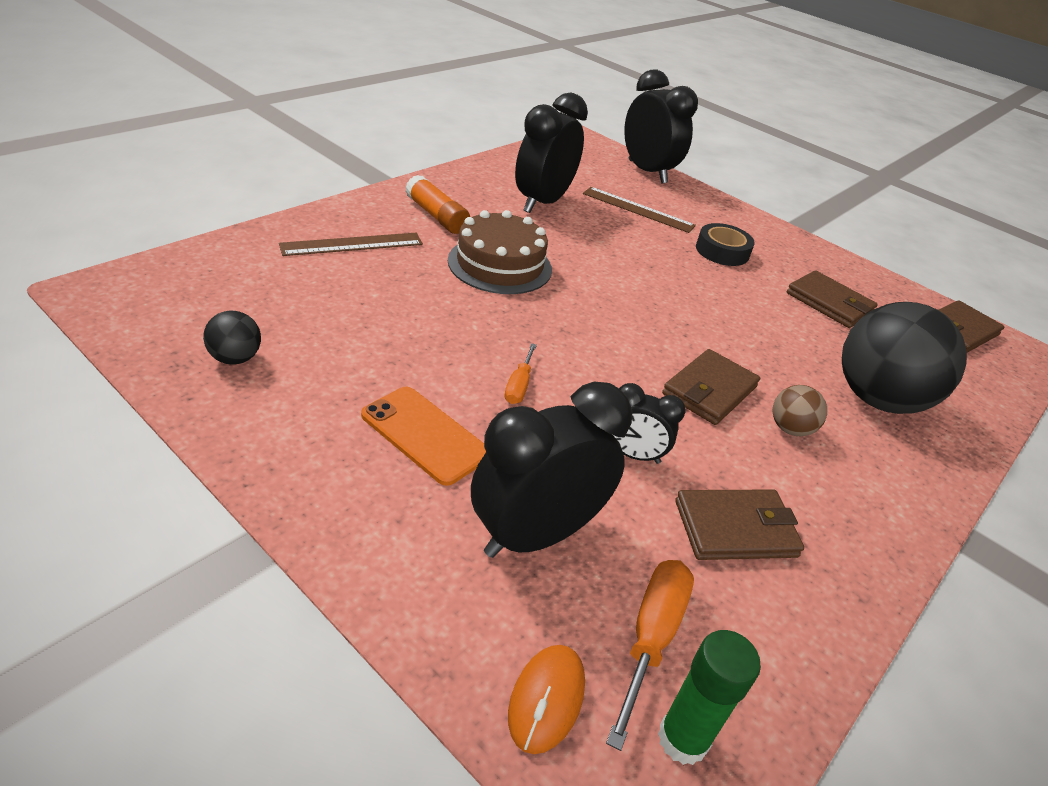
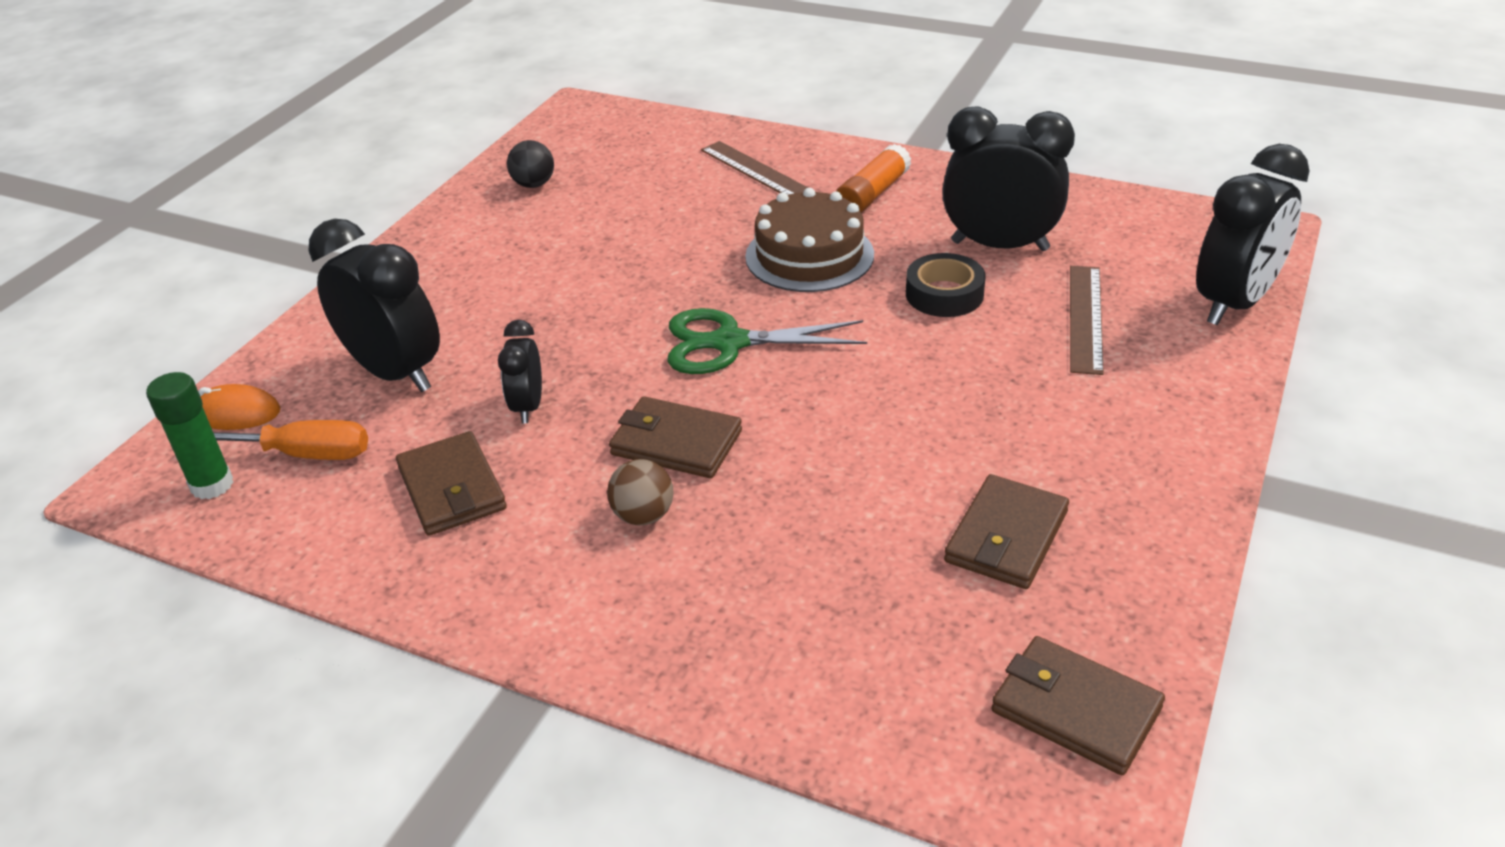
camera: 80 degrees right, 0 degrees up
orange phone [361,387,486,486] -> none
orange screwdriver [505,343,537,404] -> none
black tape [696,223,755,266] -> black tape moved to [906,253,985,317]
black ball [842,302,967,414] -> none
none -> green scissors [668,308,867,374]

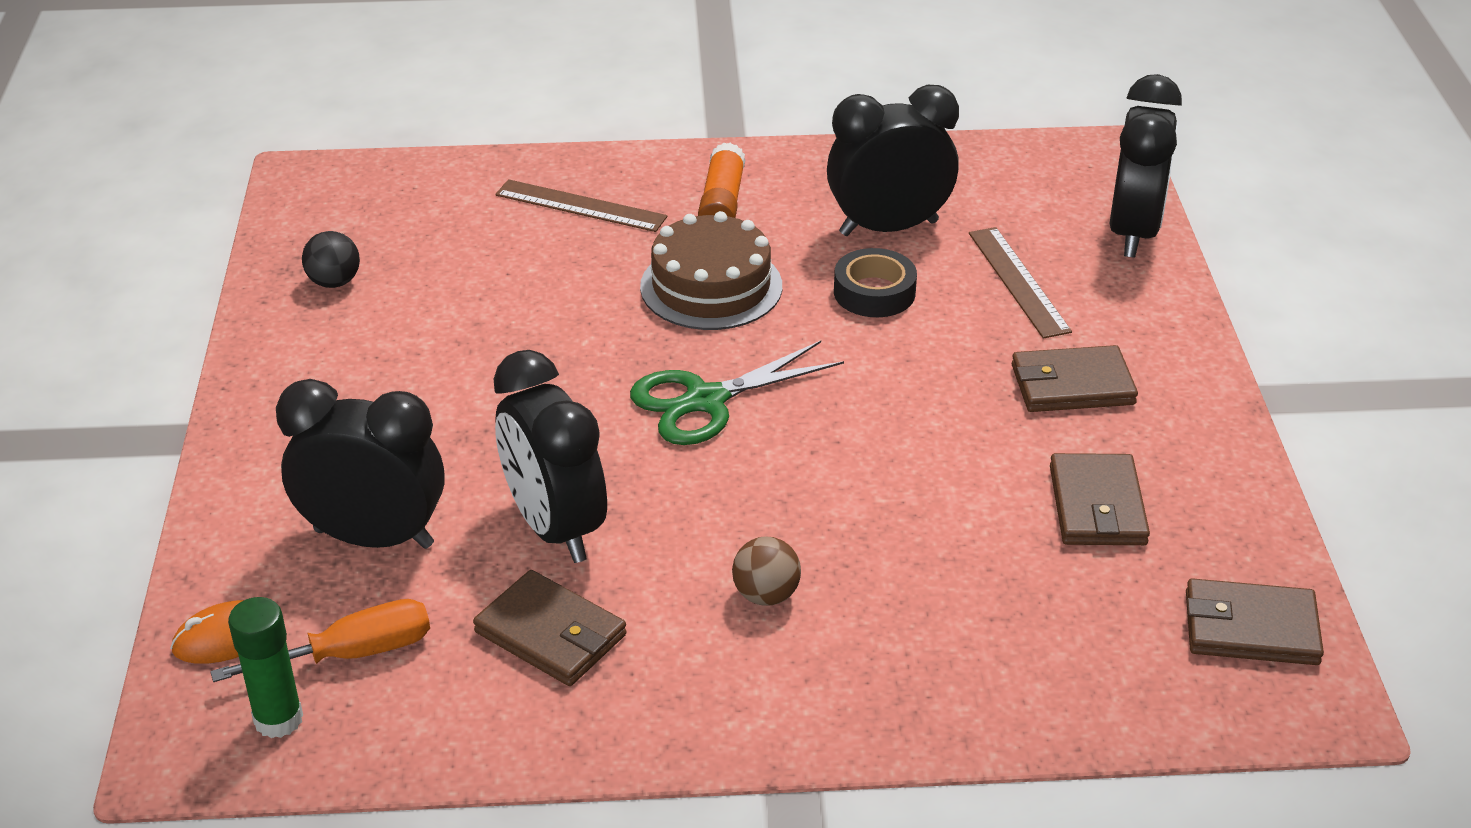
camera: 30 degrees left, 0 degrees up
black clock [498,320,542,423] -> black clock [494,350,607,563], size x1.89
brown wallet [609,396,742,478] -> brown wallet moved to [1012,345,1138,412]

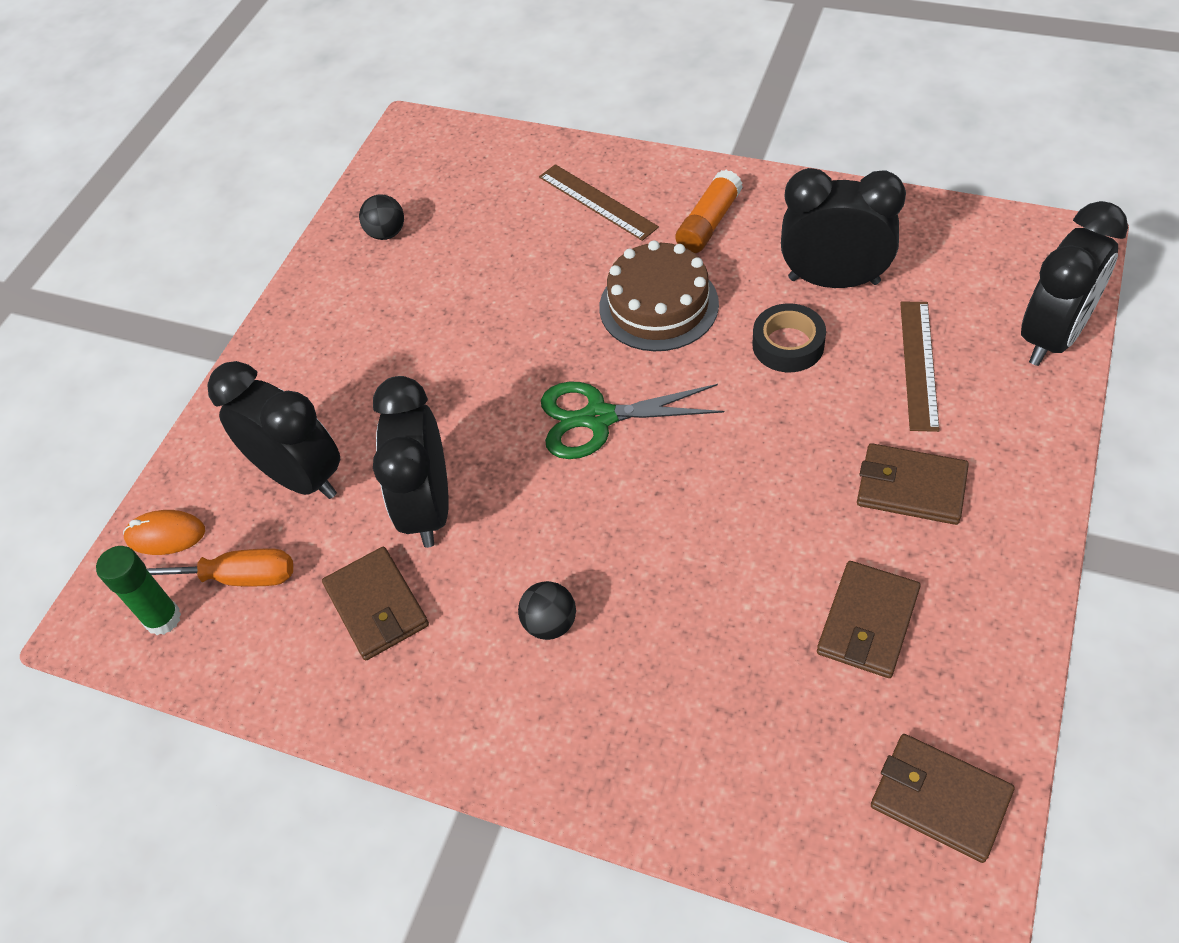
camera: 30 degrees right, 15 degrees up
brown ball [732,537,801,606] -> black ball [518,581,576,640]

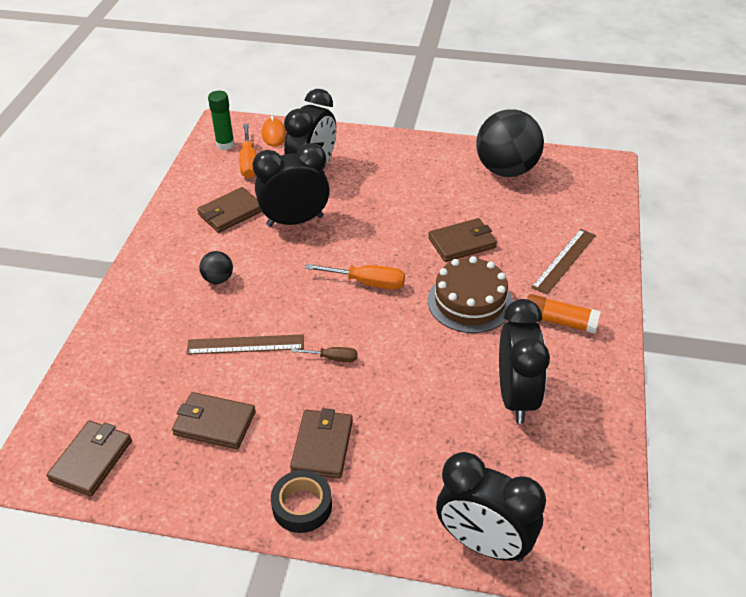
camera: 75 degrees right, 10 degrees down
black ball [359,194,404,240] -> black ball [476,109,544,177], size x2.27
green scissors [541,382,724,459] -> orange screwdriver [305,264,405,289]
black tape [753,303,826,372] -> black tape moved to [271,470,332,533]
brown ruler [900,302,940,432] -> brown ruler moved to [186,334,304,355]
none -> brown screwdriver [291,347,357,362]
none -> brown wallet [428,218,497,262]

